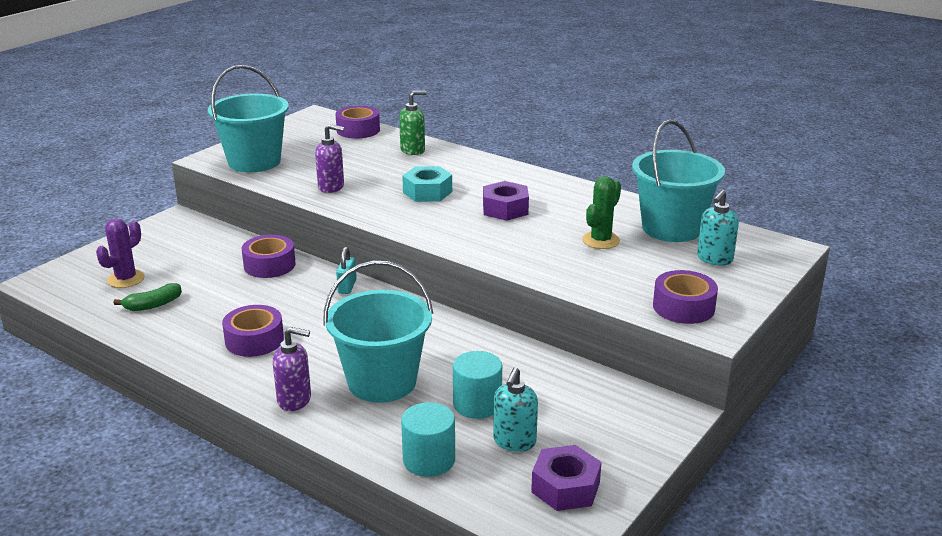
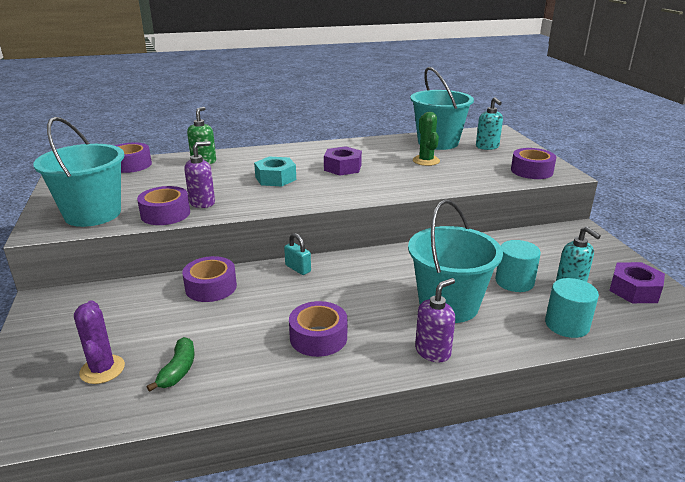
camera: 50 degrees left, 0 degrees up
none -> purple tape [137,186,190,225]

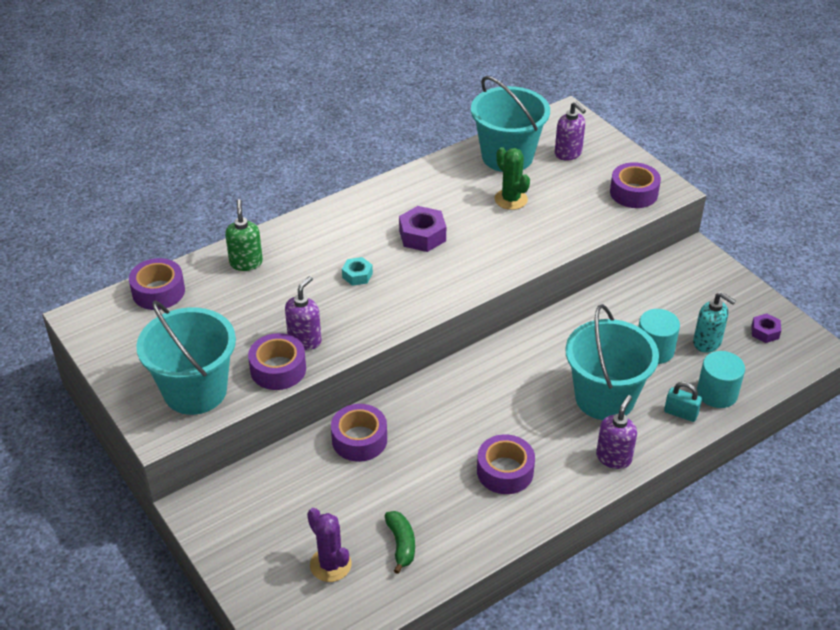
camera: 20 degrees left, 15 degrees up
turquoise nut [254,157,296,186] -> turquoise nut [342,257,373,286], size x0.60
turquoise padlock [284,233,311,275] -> turquoise padlock moved to [664,382,702,422]
turquoise soap dispenser [476,97,503,150] -> purple soap dispenser [555,102,586,161]
purple nut [609,262,665,303] -> purple nut [751,313,781,343], size x0.60

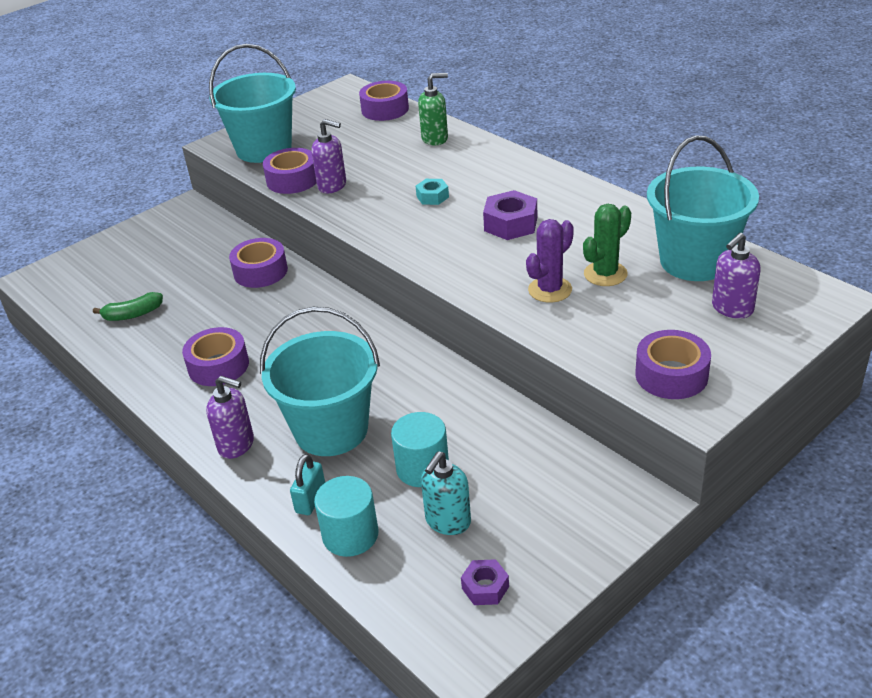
camera: 85 degrees right, 5 degrees down
purple cactus [307,508,352,582] -> purple cactus moved to [526,219,574,303]

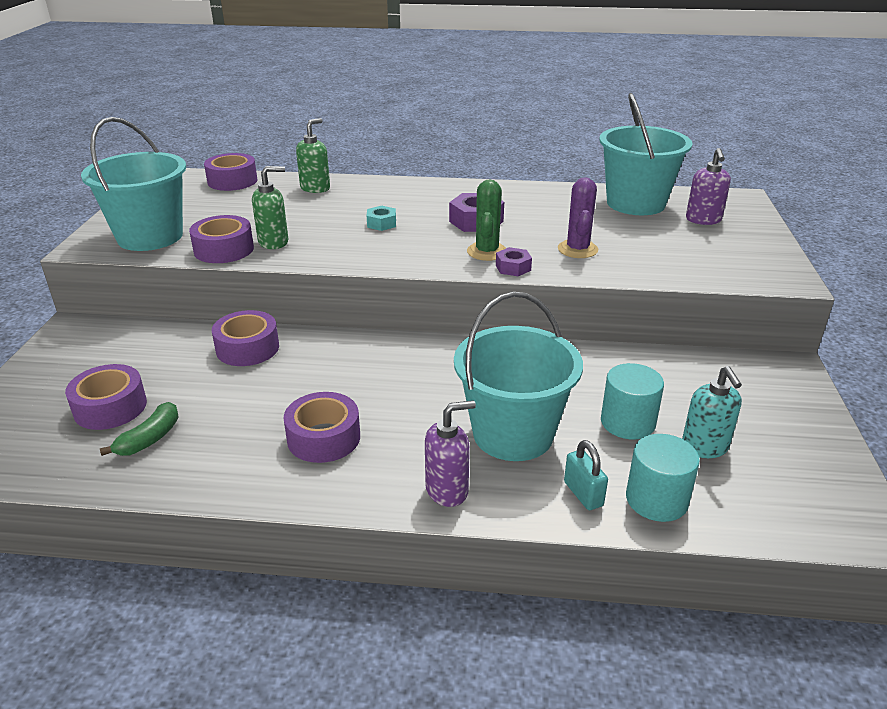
camera: 45 degrees left, 5 degrees down
purple soap dispenser [312,119,346,194] -> green soap dispenser [252,166,288,249]
purple nut [461,559,509,605] -> purple nut moved to [496,247,532,276]
green cactus [583,204,631,286] -> green cactus moved to [467,179,506,261]
purple tape [635,330,711,399] -> purple tape moved to [65,364,147,430]

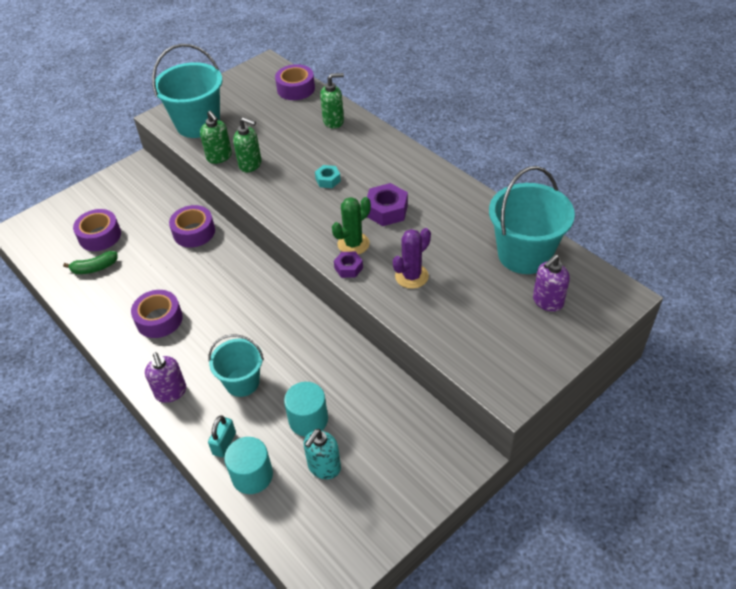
camera: 45 degrees right, 15 degrees up
purple tape [189,215,254,263] -> green soap dispenser [200,111,232,164]
purple soap dispenser [425,400,476,507] -> purple soap dispenser turned 45 degrees clockwise [145,352,187,403]
turquoise bucket [454,292,583,461] -> turquoise bucket [209,334,264,397], size x0.62

